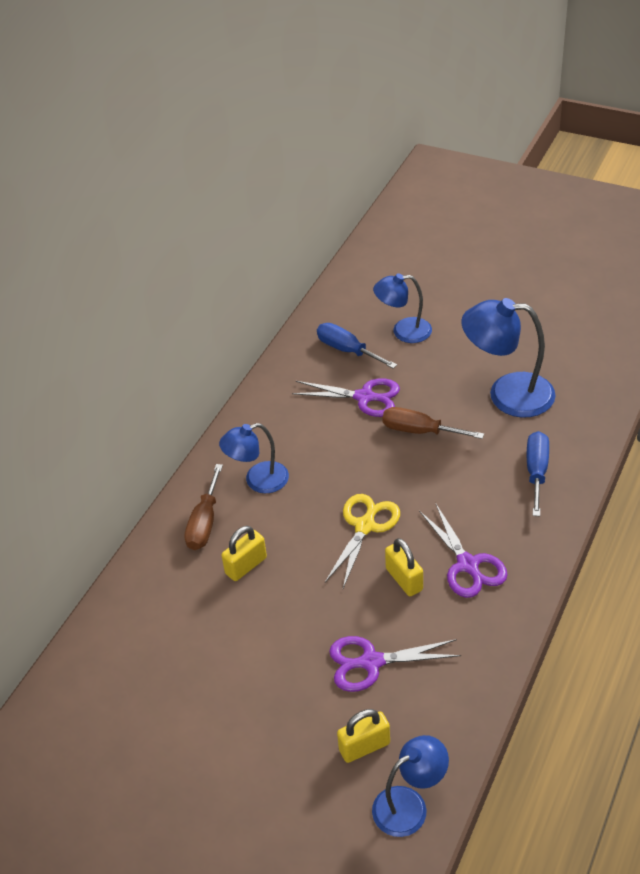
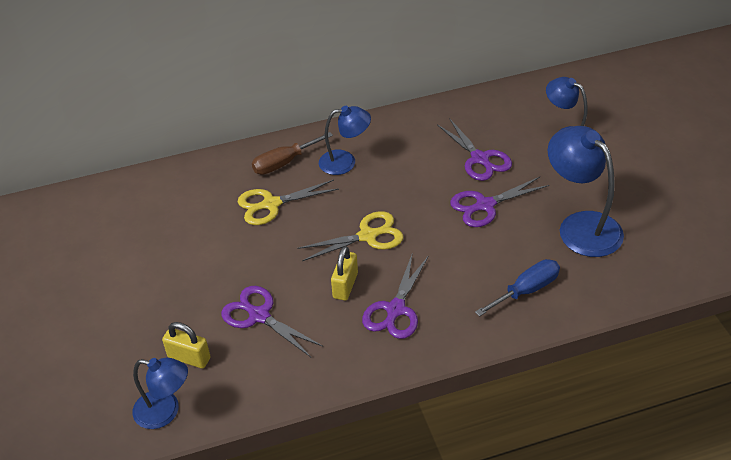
camera: 45 degrees right, 0 degrees up
blue lamp [219,423,289,493] -> blue lamp turned 150 degrees clockwise [319,106,371,175]
yellow padlock [222,526,267,581] -> yellow scissors [238,180,339,225]
blue screwdriver [317,323,397,369] -> none
brown screwdriver [382,407,484,439] -> purple scissors [450,177,549,227]

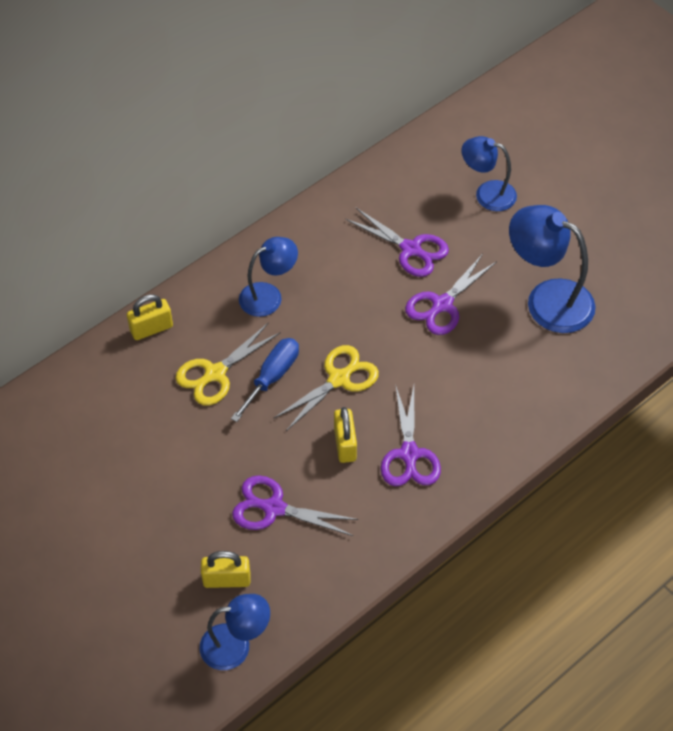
camera: 25 degrees left, 10 degrees up
brown screwdriver [252,132,333,175] -> none
blue screwdriver [475,259,560,317] -> blue screwdriver moved to [231,338,299,422]
none -> yellow padlock [127,294,173,340]

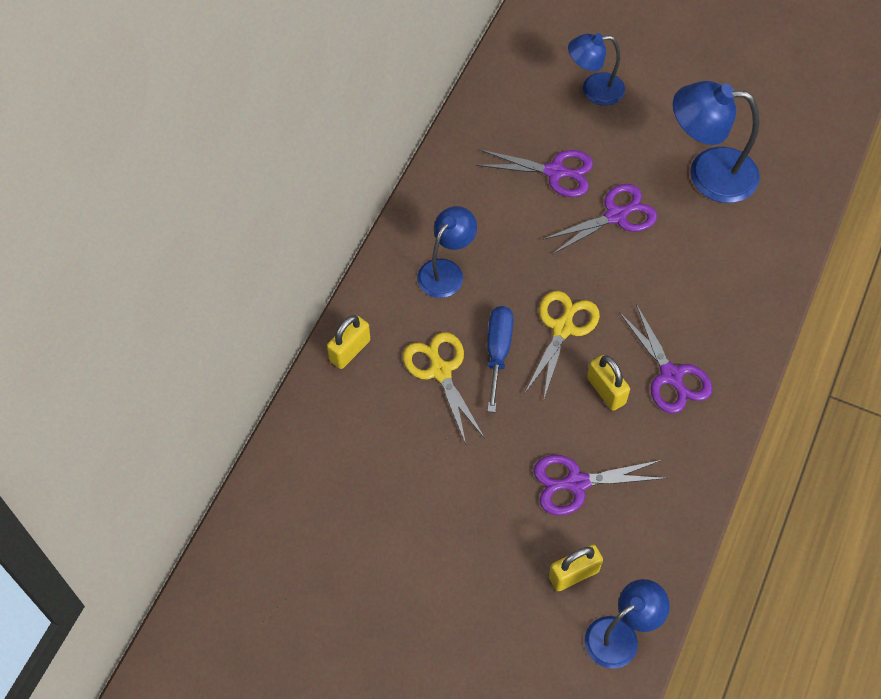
camera: 25 degrees left, 5 degrees up
yellow scissors [175,322,281,405] -> yellow scissors turned 135 degrees clockwise [403,332,485,444]
purple scissors [405,254,496,335] -> purple scissors turned 135 degrees counterclockwise [542,184,657,254]

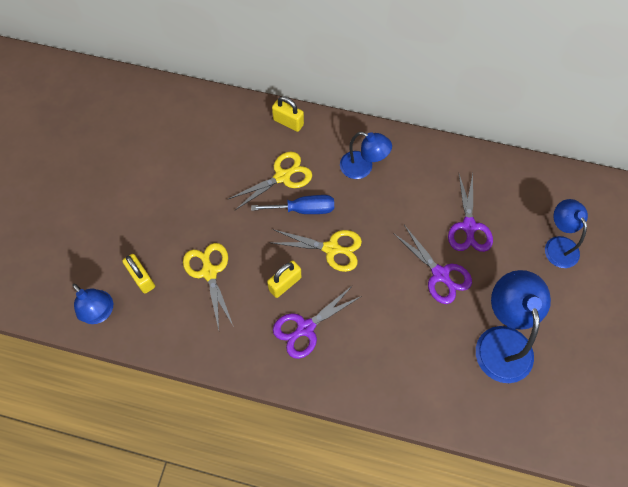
camera: 80 degrees right, 5 degrees up
purple scissors [534,455,668,515] -> yellow scissors [183,243,234,330]

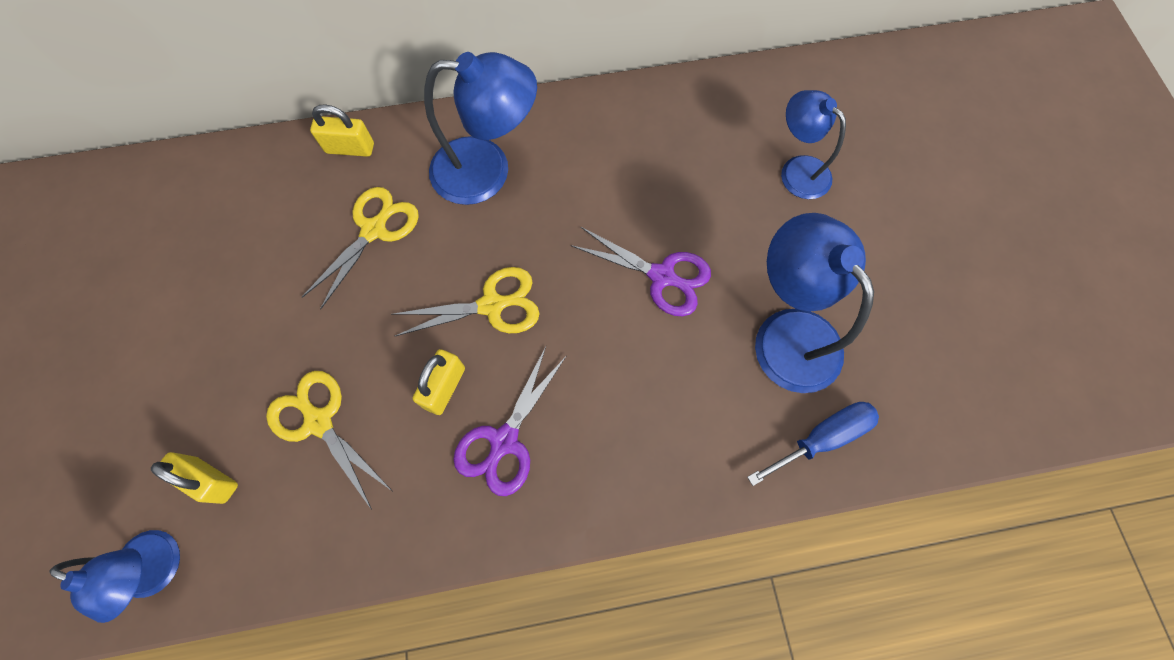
camera: 25 degrees left, 5 degrees up
blue screwdriver [251,195,334,214] -> blue screwdriver moved to [747,402,879,486]
blue lamp [340,132,392,179] -> blue lamp [424,52,537,205], size x1.57
purple scissors [448,173,493,252] -> none

